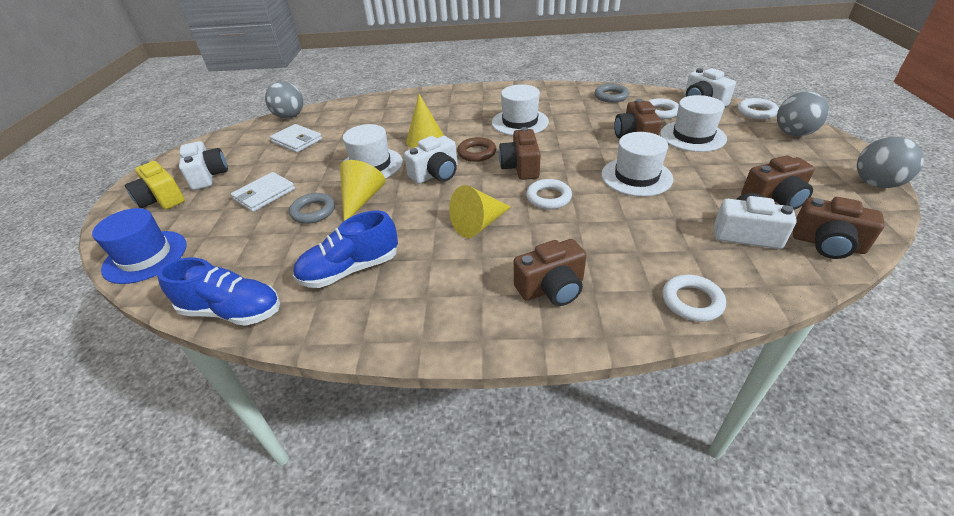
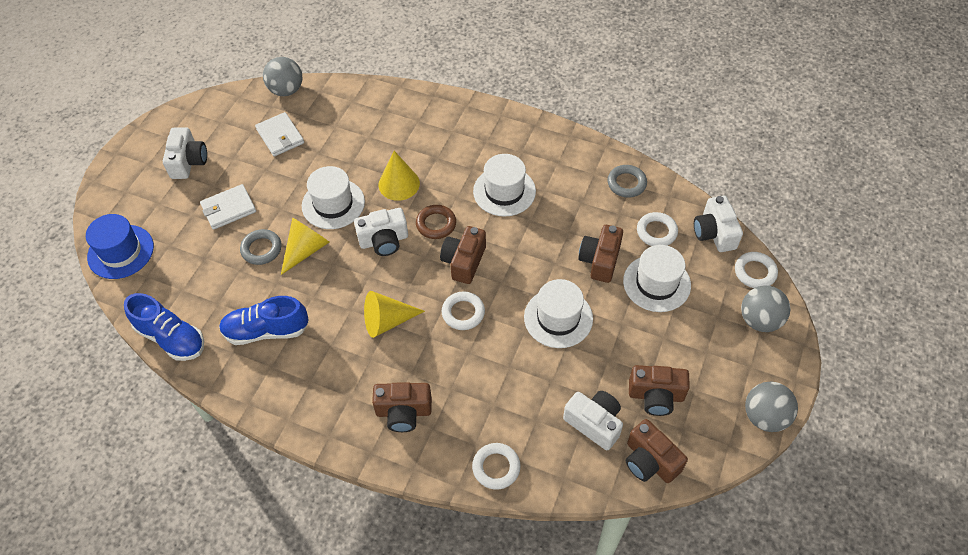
camera: 20 degrees right, 15 degrees up
yellow camera [125,161,185,209] -> none

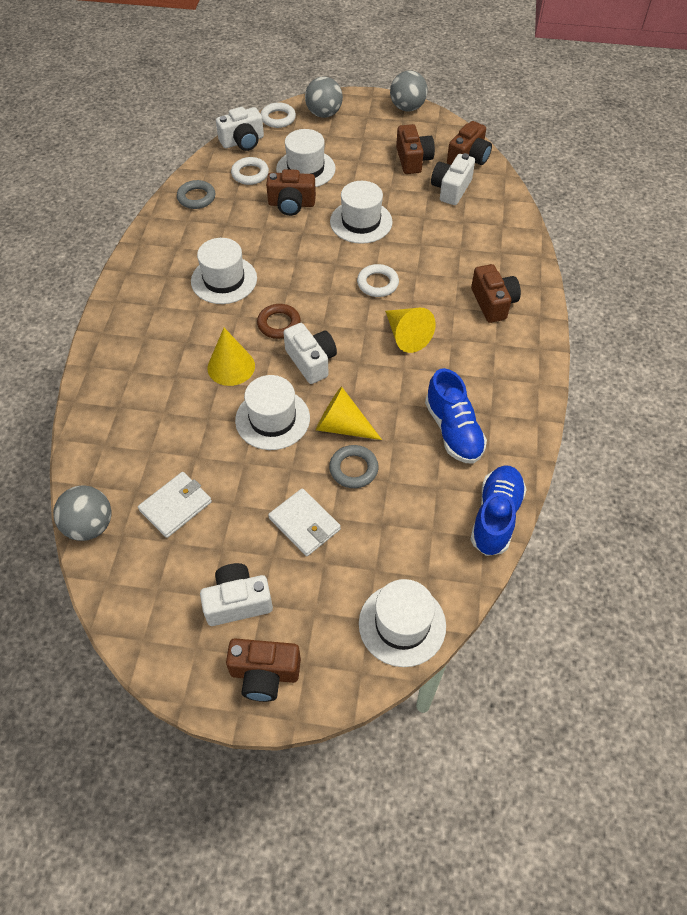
camera: 105 degrees left, 0 degrees up
blue hat [86,214,154,279] -> white hat [359,579,446,667]
brown camera [440,226,486,284] -> brown camera moved to [226,639,301,702]
white ring [472,443,521,490] -> none

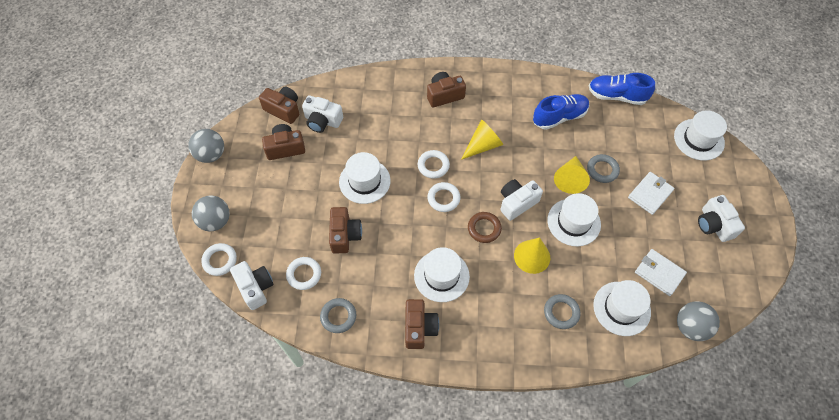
camera: 95 degrees left, 5 degrees up
brown camera [226,639,301,702] -> brown camera moved to [405,299,439,349]
white hat [276,129,336,187] -> white hat moved to [593,280,651,336]
none -> white ring [427,182,461,212]
none -> grey ring [544,294,581,329]

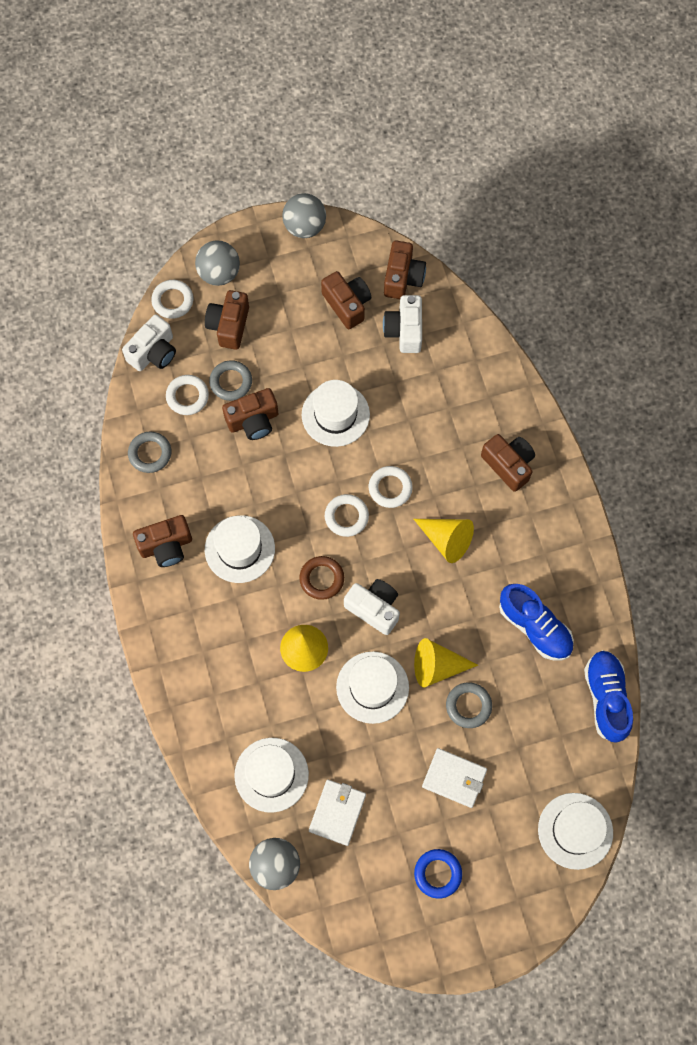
camera: 70 degrees right, 10 degrees up
grey ring [544,294,581,329] -> grey ring moved to [209,360,252,401]
white camera [698,195,745,242] -> blue ring [414,849,462,899]
none -> brown camera [205,290,249,350]

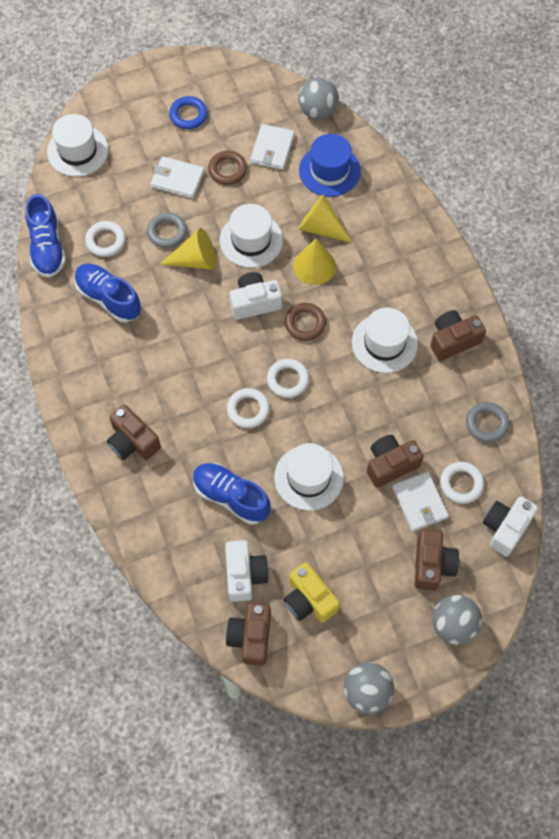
camera: 175 degrees right, 5 degrees down
white ring [151,280,193,319] -> white ring moved to [85,221,126,257]
grey ring [209,360,252,401] -> white wallet [392,472,449,531]
white hat [234,738,309,813] -> blue hat [299,134,361,197]
brown camera [321,271,371,329] -> yellow camera [284,562,340,623]
white camera [344,579,400,635] -> white camera turned 135 degrees clockwise [230,272,282,320]
yellow cone [414,519,474,563] -> yellow cone moved to [298,195,353,243]
none -> blue shoe [193,463,271,525]
none -> brown ring [208,151,247,185]

